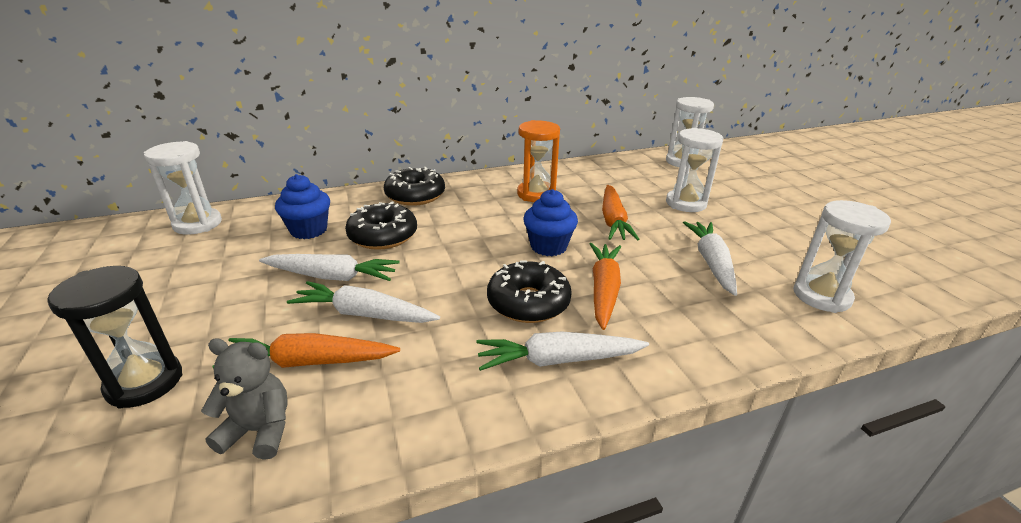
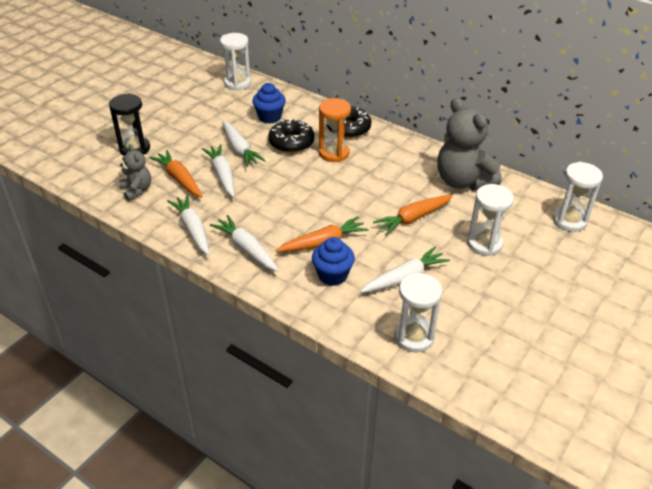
camera: 55 degrees right, 10 degrees up
black donut [487,260,572,323] -> none
orange hourglass [517,120,560,202] -> orange hourglass moved to [319,98,351,162]
blue cupcake [524,189,578,256] -> blue cupcake moved to [312,237,355,286]
none -> white carrot [167,194,209,255]
none -> grey teddy bear [437,98,502,190]

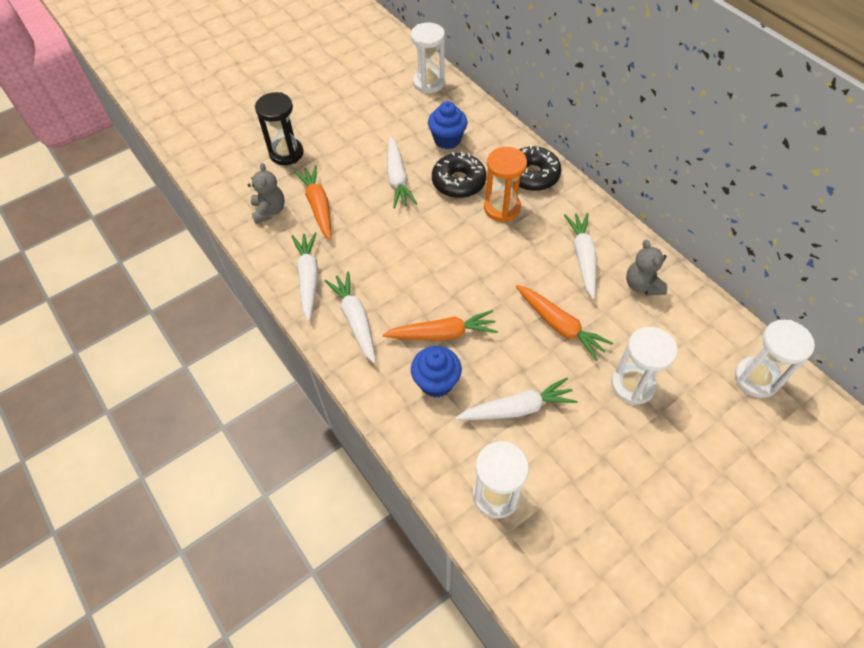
camera: 20 degrees right, 15 degrees up
white carrot [202,144,234,197] -> white carrot moved to [564,213,596,299]
orange carrot [373,195,453,235] -> orange carrot turned 120 degrees counterclockwise [516,285,613,361]
grey teddy bear [437,98,502,190] -> grey teddy bear [626,240,667,295], size x0.53

